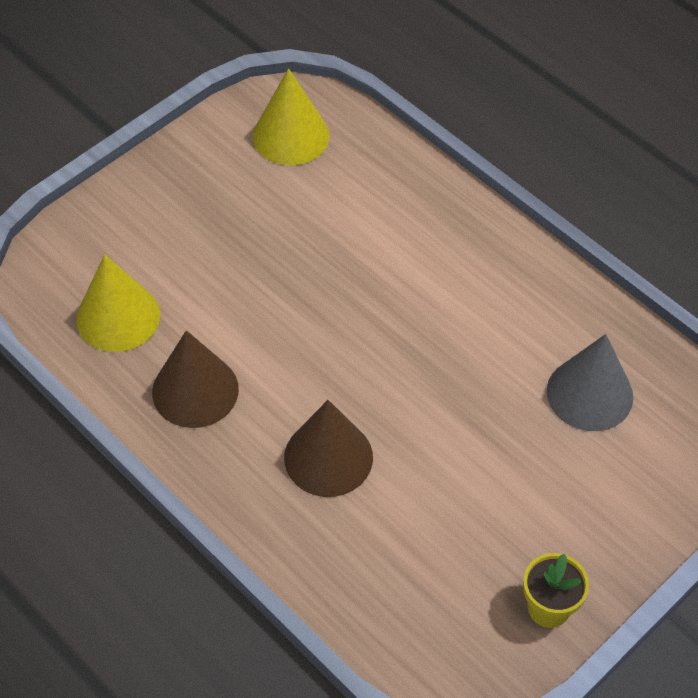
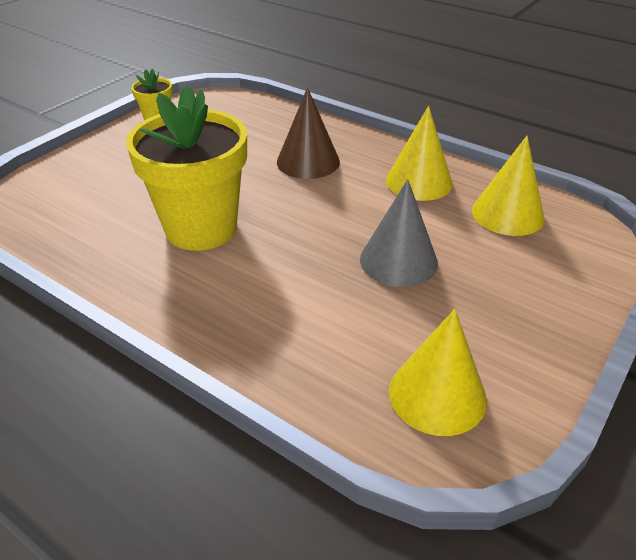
camera: 170 degrees right, 15 degrees down
brown cone [152,330,239,428] -> yellow cone [386,106,453,201]
grey cone [547,334,633,431] -> grey cone moved to [360,179,438,287]
none -> yellow flower pot [126,85,247,251]

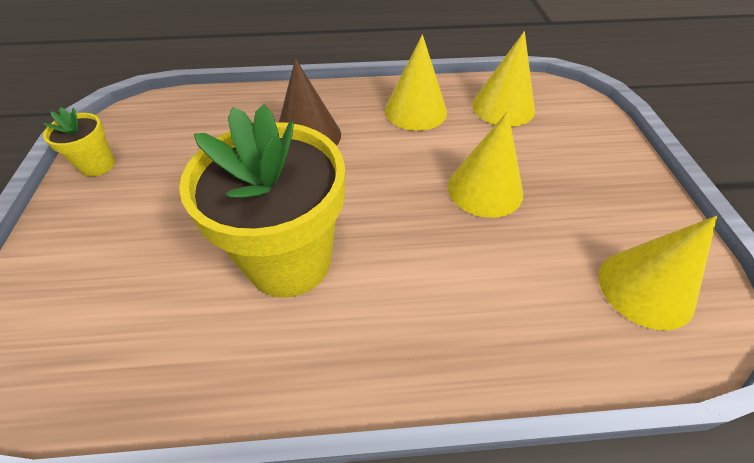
camera: 40 degrees left, 10 degrees up
grey cone [360,179,438,287] -> yellow cone [448,111,523,218]

